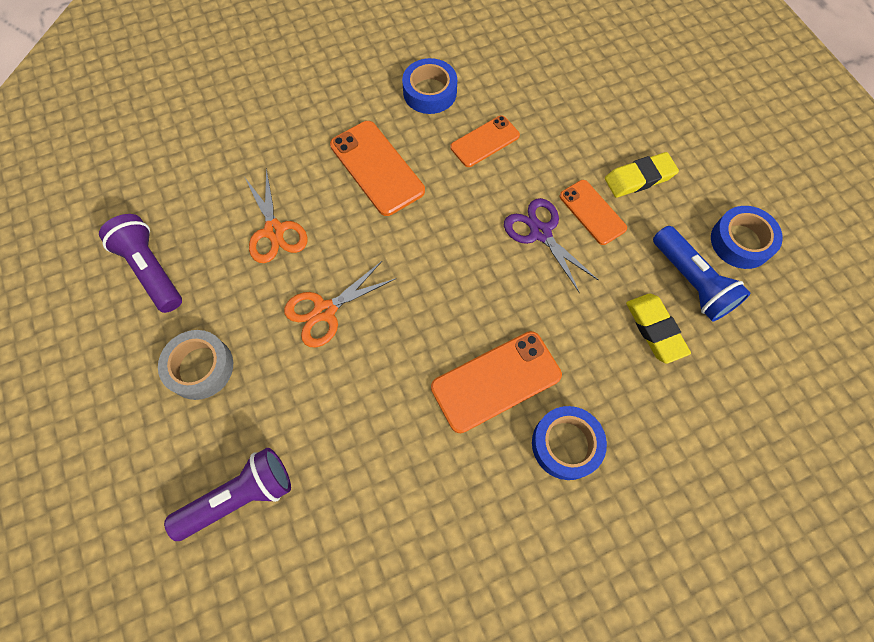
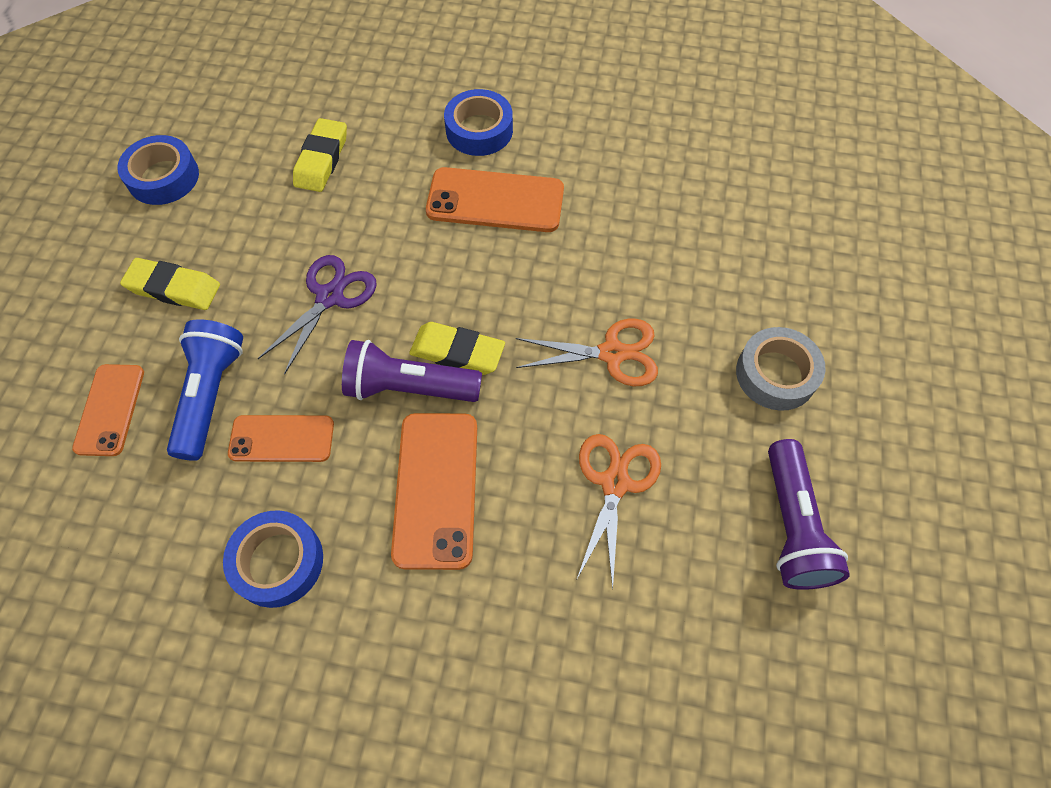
camera: 145 degrees left, 5 degrees down
purple flashlight [164,448,291,541] -> purple flashlight moved to [342,340,482,402]
purple scissors [504,198,598,293] -> purple scissors turned 150 degrees counterclockwise [258,255,377,374]
orange phone [560,180,627,245] -> orange phone moved to [72,364,144,456]
blue flashlight [653,226,751,322] -> blue flashlight moved to [167,319,243,461]
none -> yellow eraser [409,322,505,375]

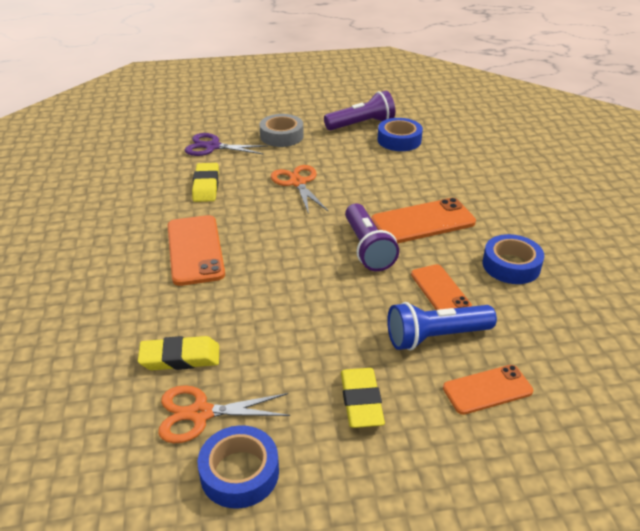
camera: 110 degrees left, 25 degrees down
purple scissors [258,255,377,374] -> purple scissors moved to [185,133,268,156]
yellow eraser [409,322,505,375] -> yellow eraser moved to [192,163,219,202]
blue tape [444,89,513,156] -> blue tape moved to [378,118,423,151]
orange scissors [577,434,661,589] -> orange scissors moved to [158,385,290,443]

